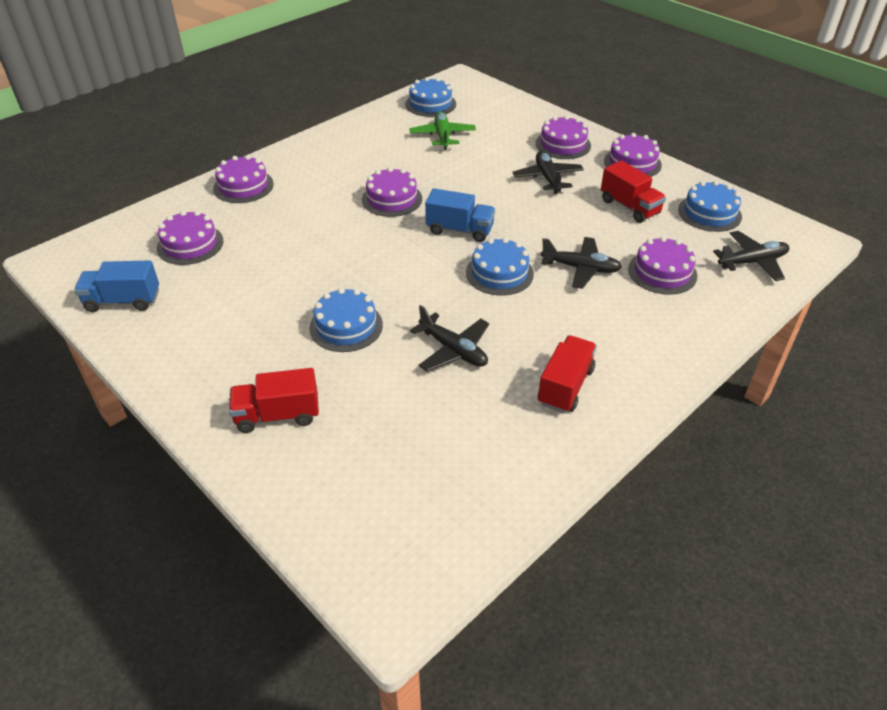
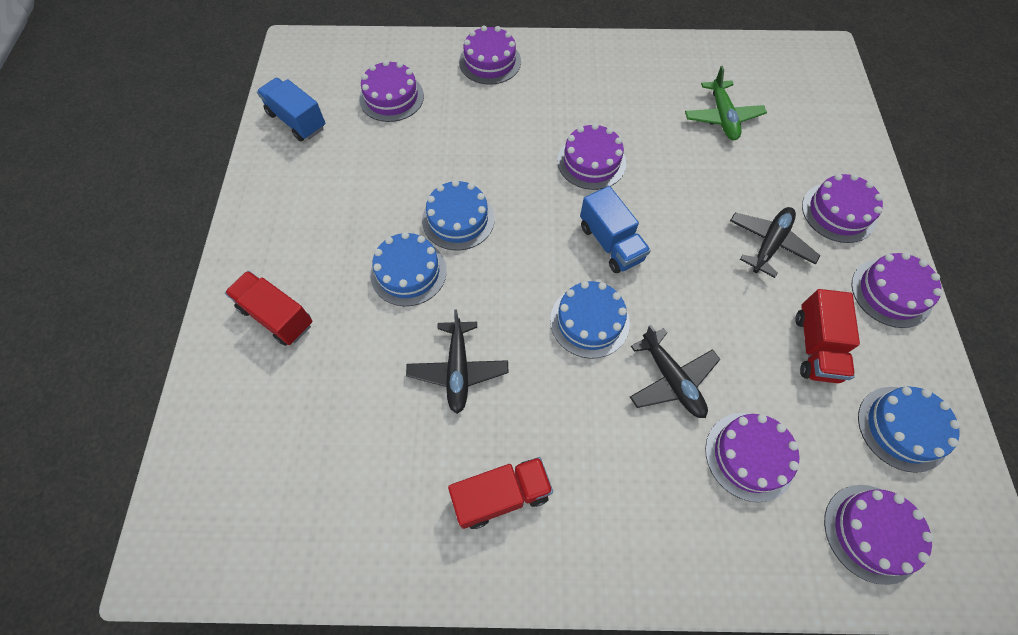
camera: 45 degrees right, 20 degrees up
blue cake [405,77,456,117] -> blue cake moved to [422,180,495,250]
green plane [409,111,476,150] -> green plane turned 135 degrees clockwise [685,66,767,140]
black plane [713,231,789,281] -> purple cake [824,485,934,585]

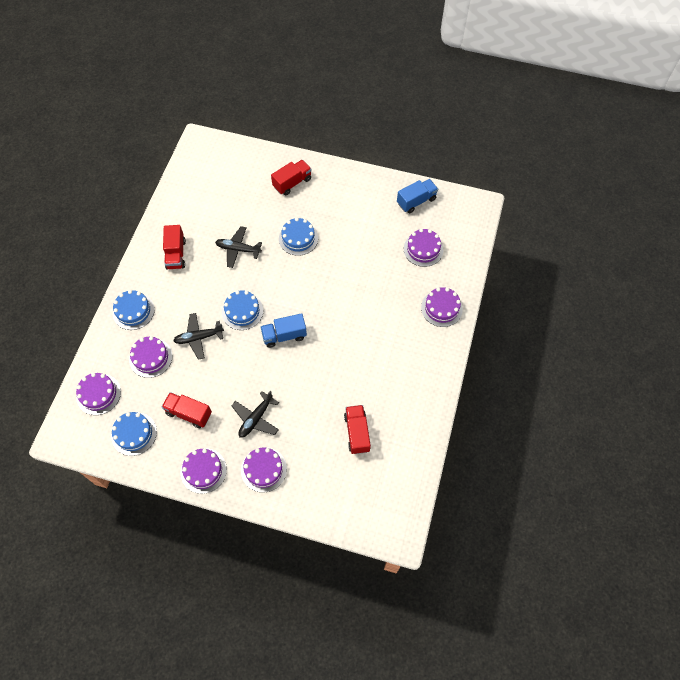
camera: 105 degrees right, 0 degrees up
blue cake [422,180,495,250] -> blue cake moved to [113,290,155,330]
purple cake [557,123,626,190] -> none
green plane [685,66,767,140] -> red truck [344,405,371,454]
black plane [730,207,820,278] -> black plane turned 75 degrees clockwise [232,391,279,438]

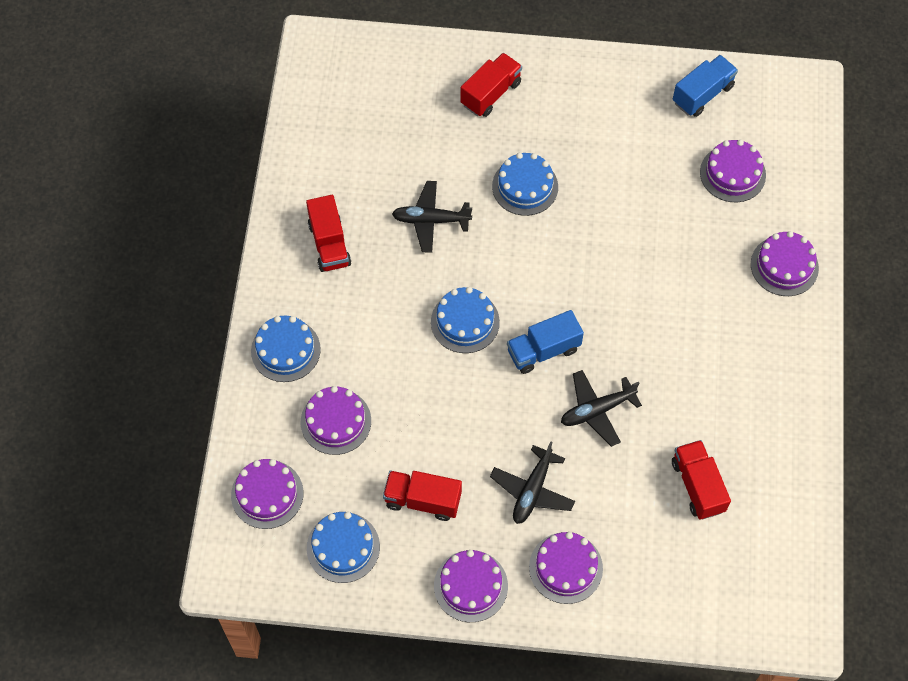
camera: 10 degrees left, 0 degrees up
black plane [173,313,224,360] -> black plane moved to [561,370,642,447]

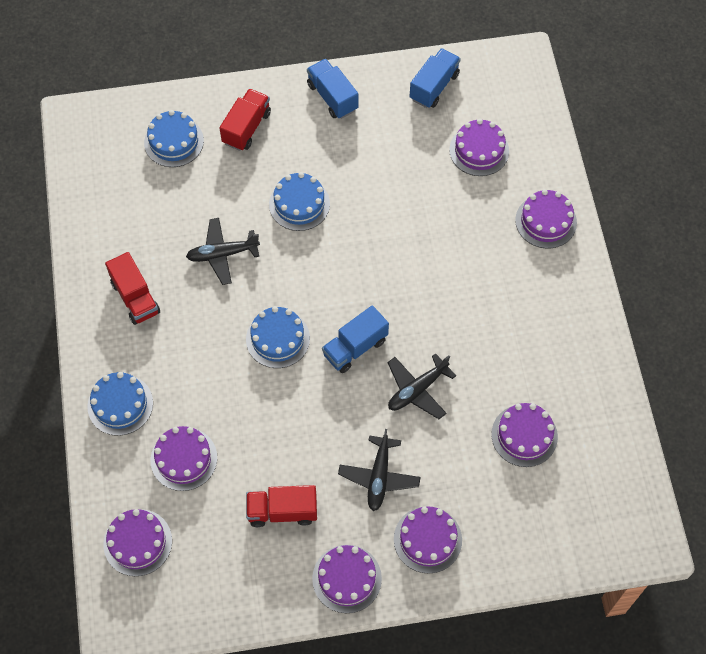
camera: 15 degrees left, 0 degrees up
blue cake [307,512,380,583] -> blue cake moved to [144,110,204,167]
red truck [672,440,731,520] -> purple cake [491,403,558,467]
none -> blue truck [307,59,358,119]

